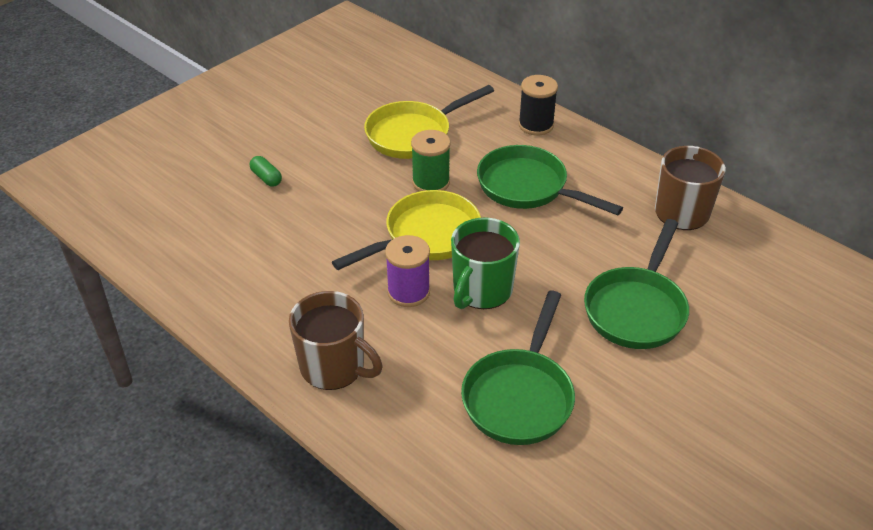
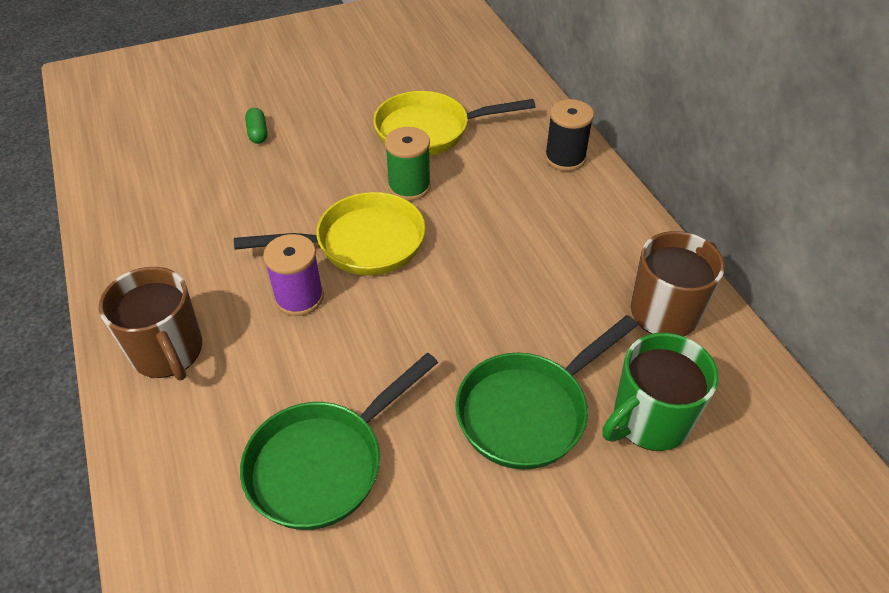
camera: 25 degrees right, 5 degrees up
green mug [451,218,520,309] -> green mug moved to [602,333,719,451]
green pan [477,145,623,215] -> none

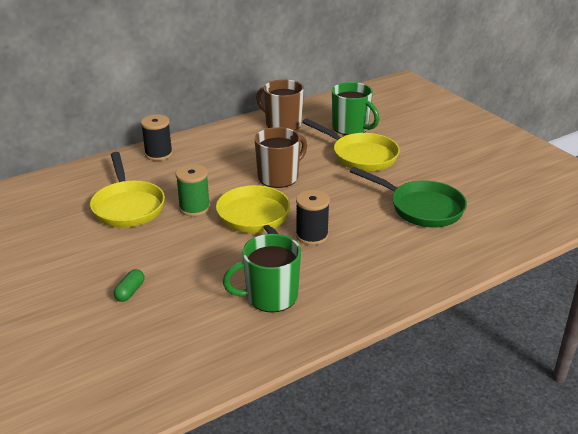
camera: 100 degrees left, 15 degrees down
brown mug [99,267,202,381] -> brown mug moved to [255,127,307,188]
green capsule [245,108,267,144] -> green capsule turned 45 degrees counterclockwise [114,269,145,302]
purple spool [263,234,324,316] -> black spool [296,190,330,245]
green pan [455,315,638,470] -> yellow pan [302,118,400,172]
none -> green mug [223,234,301,313]

